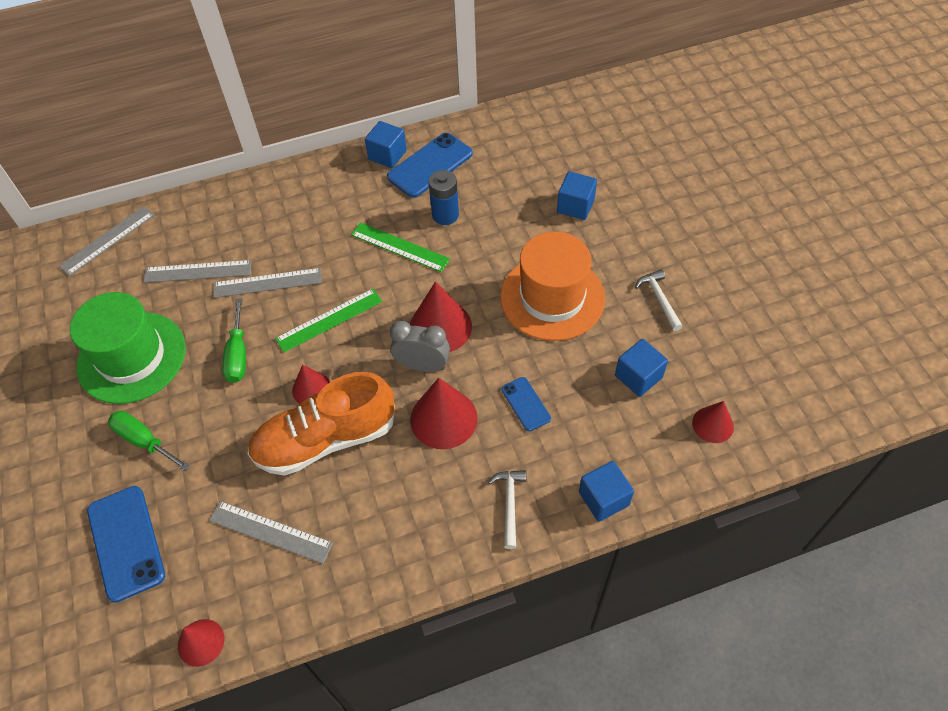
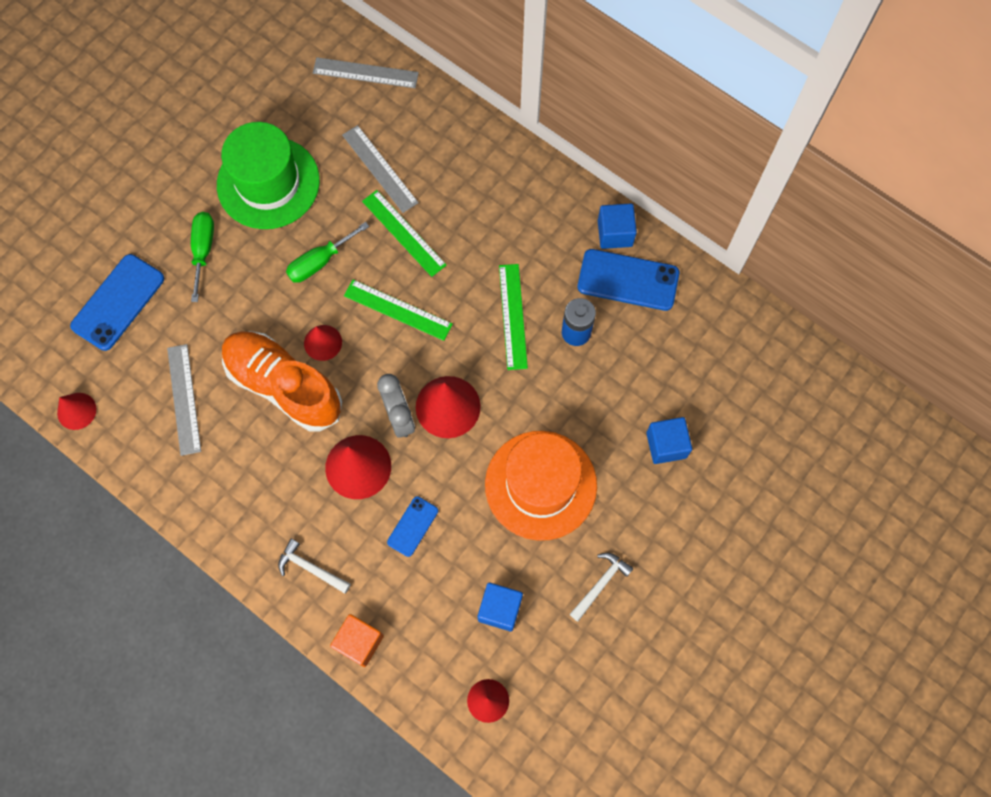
camera: 55 degrees right, 15 degrees up
grey ruler [214,268,322,298] -> green ruler [362,190,447,277]
white hammer [488,470,526,549] -> white hammer turned 120 degrees counterclockwise [278,539,351,594]
blue cube [579,461,634,522] -> orange cube [330,614,384,667]

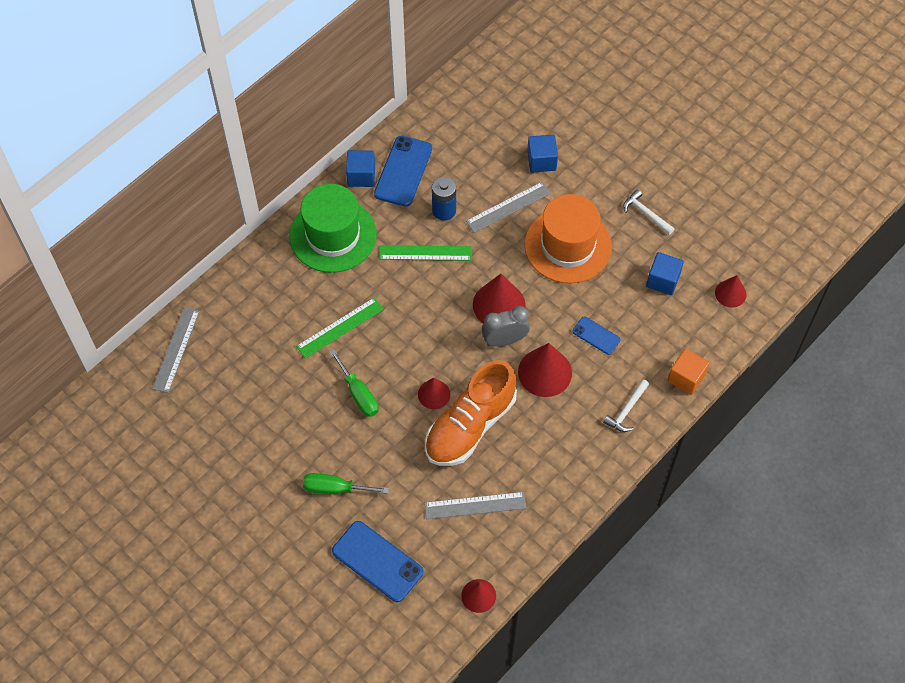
camera: 85 degrees left, 10 degrees down
green hat [217,122,320,229] -> green hat moved to [289,184,377,273]
grey ruler [342,125,419,213] -> grey ruler moved to [466,182,551,233]
green ruler [344,280,453,341] -> none

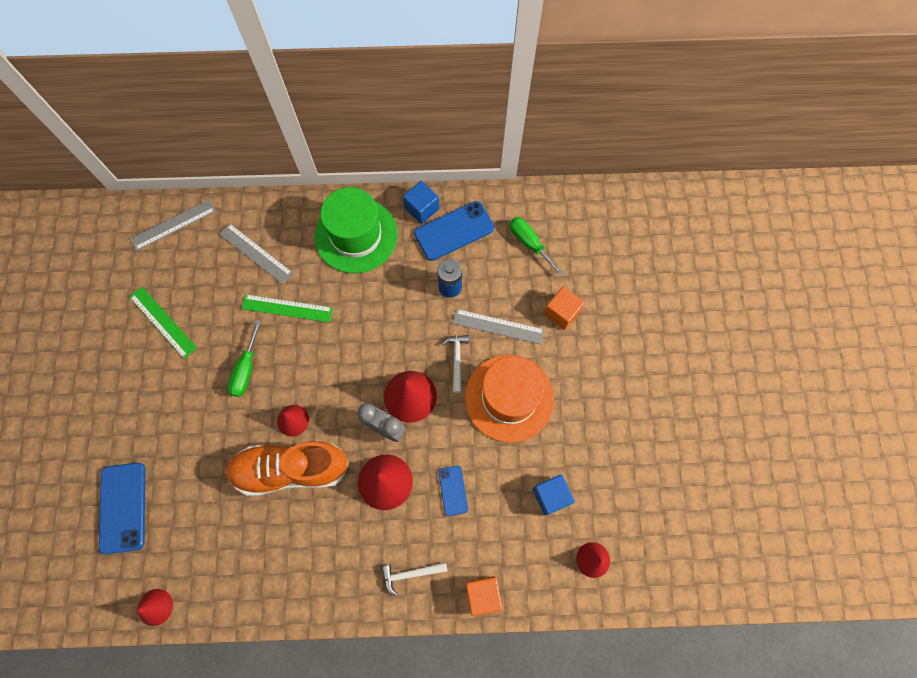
camera: 45 degrees right, 10 degrees up
green screwdriver [303,473,389,494] -> green screwdriver moved to [509,217,564,276]
green ruler [379,245,472,261] -> green ruler moved to [130,287,197,359]
grey ruler [425,492,526,519] -> grey ruler moved to [219,223,293,284]
blue cube [527,135,558,173] -> orange cube [544,286,585,330]
white hammer [624,190,674,235] -> white hammer moved to [441,335,469,393]

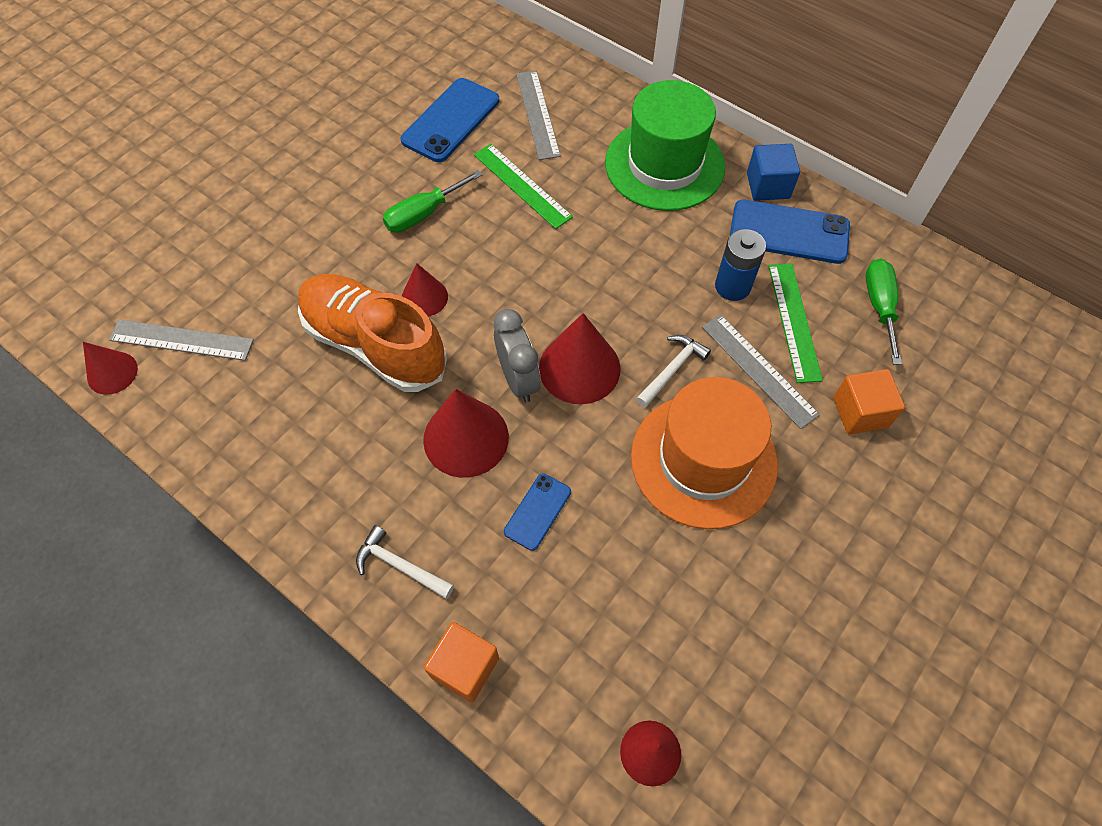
camera: 40 degrees right, 10 degrees down
blue phone [99,463,145,554] -> blue phone moved to [401,78,499,162]
grey ruler [130,199,216,251] -> grey ruler moved to [109,319,254,361]
green ruler [130,287,197,359] -> green ruler moved to [769,263,823,383]
blue cube [533,475,575,515] -> none

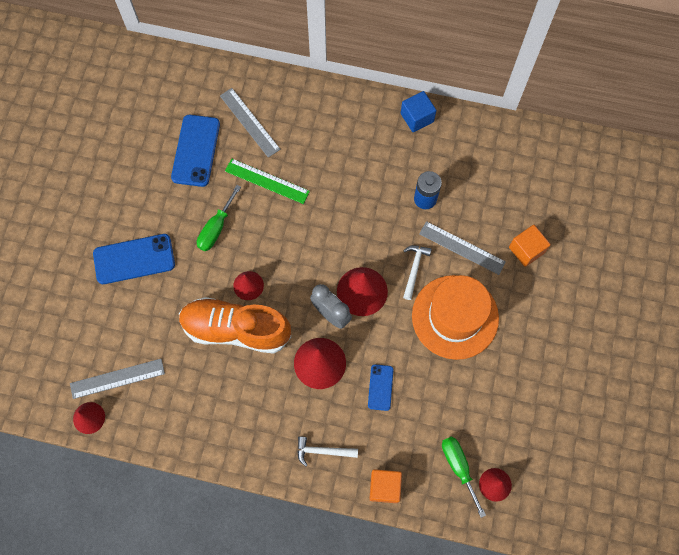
camera: 25 degrees left, 10 degrees up
green hat [605,80,725,211] -> none
blue phone [730,199,850,264] -> blue phone moved to [93,234,175,284]
green ruler [769,263,823,383] -> none
green screwdriver [866,259,902,365] -> green screwdriver moved to [442,436,486,518]

